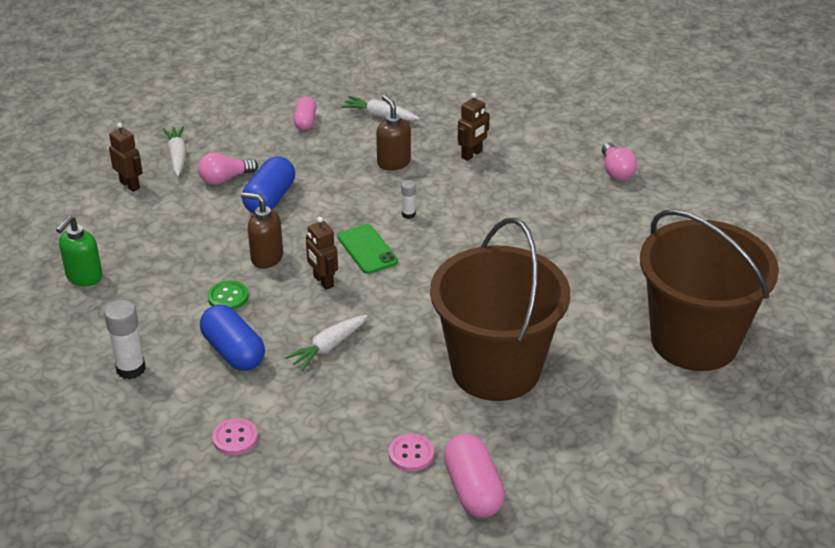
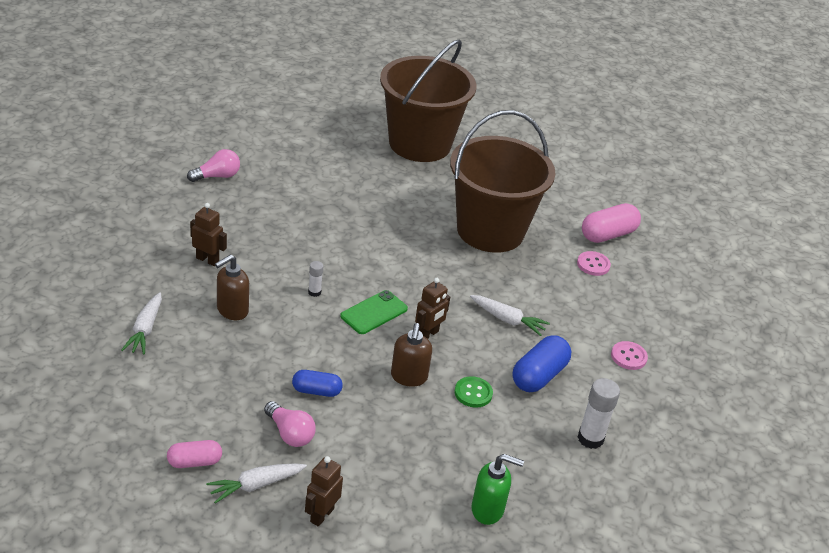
camera: 110 degrees left, 0 degrees up
blue capsule [242,156,295,214] -> blue capsule [292,370,343,397], size x0.63
pink capsule [294,97,316,131] -> pink capsule moved to [167,440,222,468]

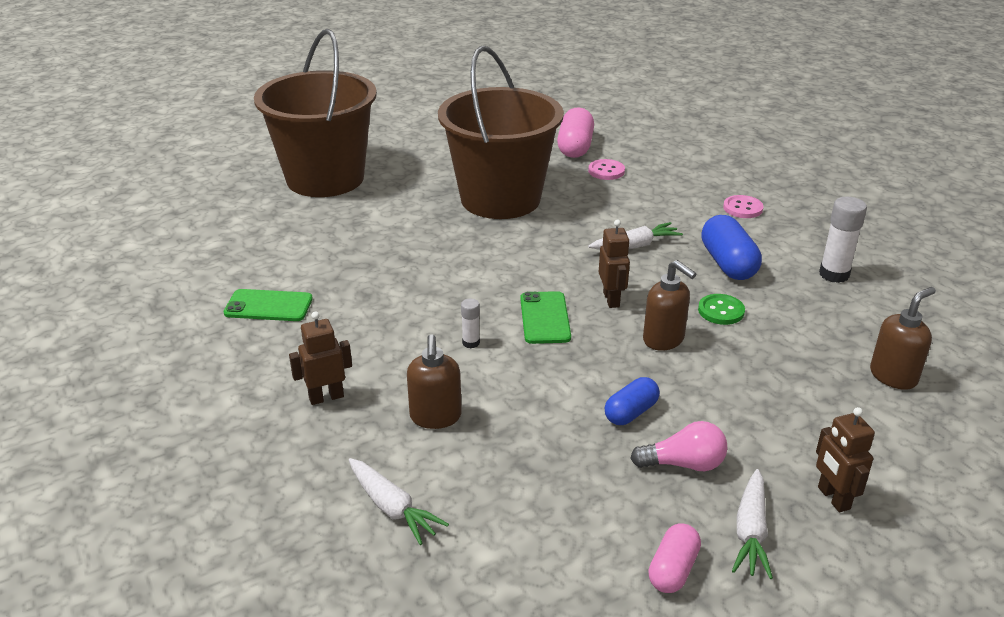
camera: 45 degrees left, 5 degrees down
pink light bulb [187,149,240,182] -> none
green soap dispenser [471,454,524,525] -> brown soap dispenser [870,287,936,390]
none -> green phone [224,289,313,321]

